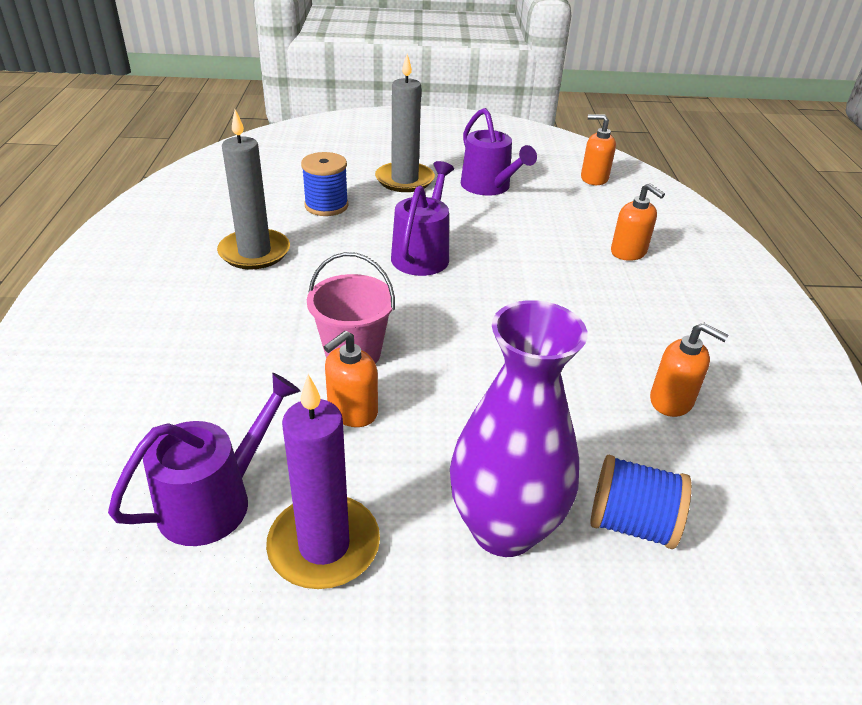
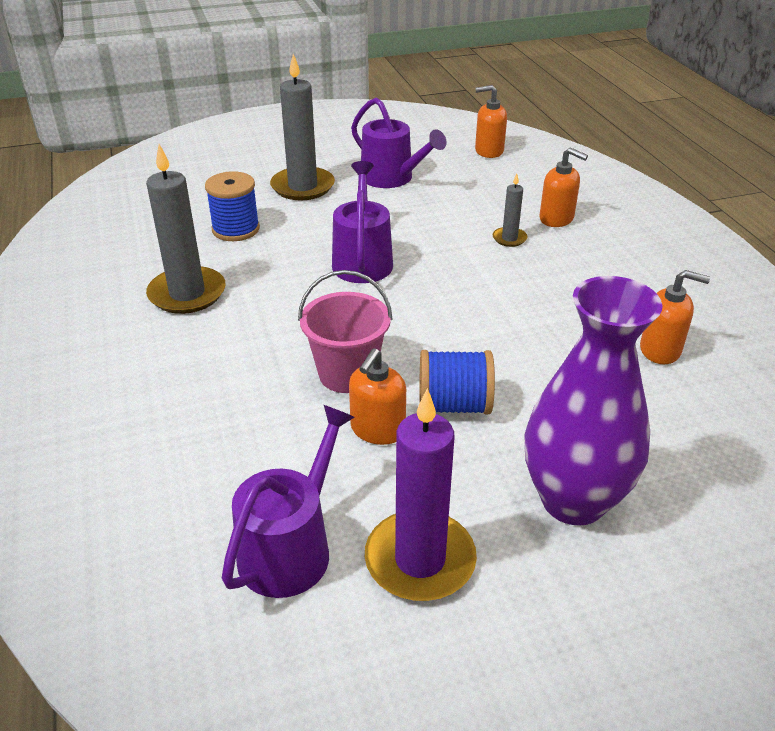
camera: 15 degrees left, 0 degrees up
blue spool [590,455,692,549] -> blue spool moved to [420,350,495,414]
none -> grey candle [493,174,528,247]

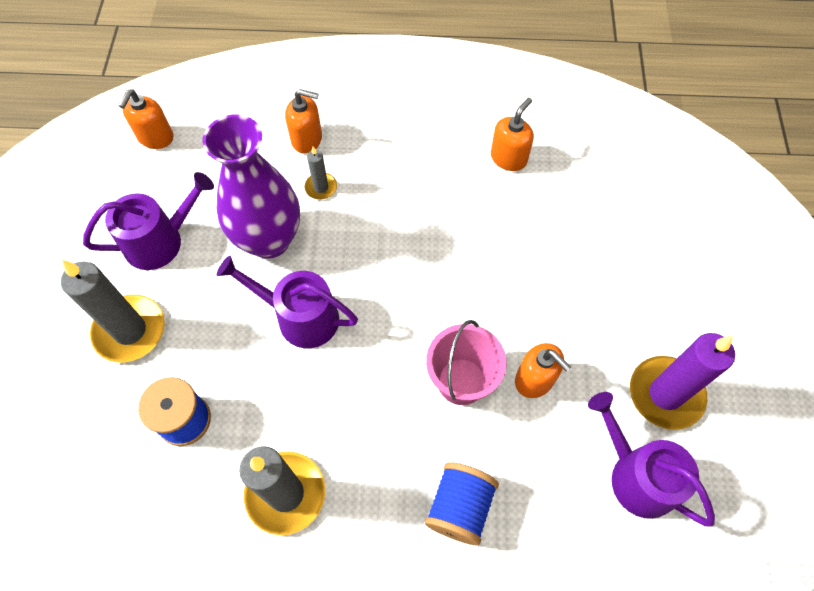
camera: 70 degrees left, 25 degrees up
blue spool [420,350,495,414] -> blue spool moved to [425,463,499,545]
purple vase [525,276,663,526] -> purple vase moved to [202,115,300,259]
orange soap dispenser [540,148,588,227] -> orange soap dispenser turned 45 degrees clockwise [285,89,322,154]

